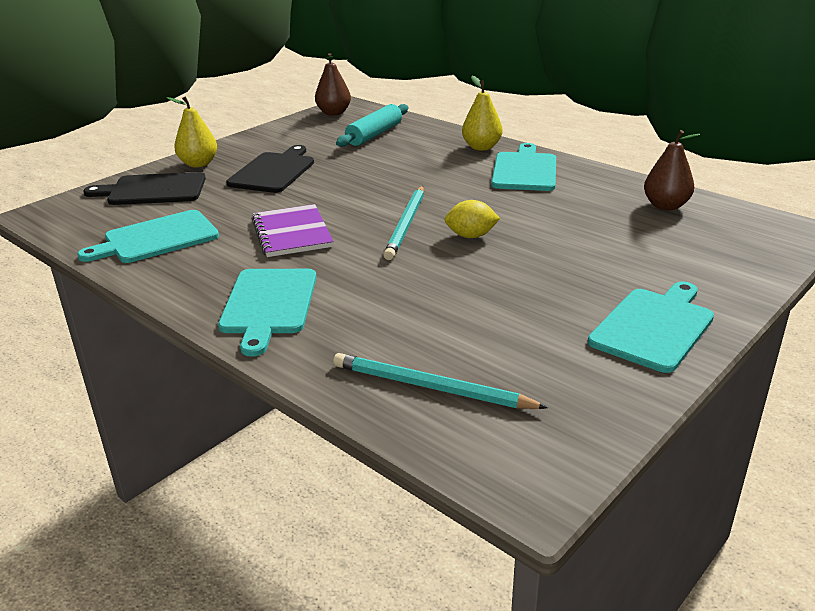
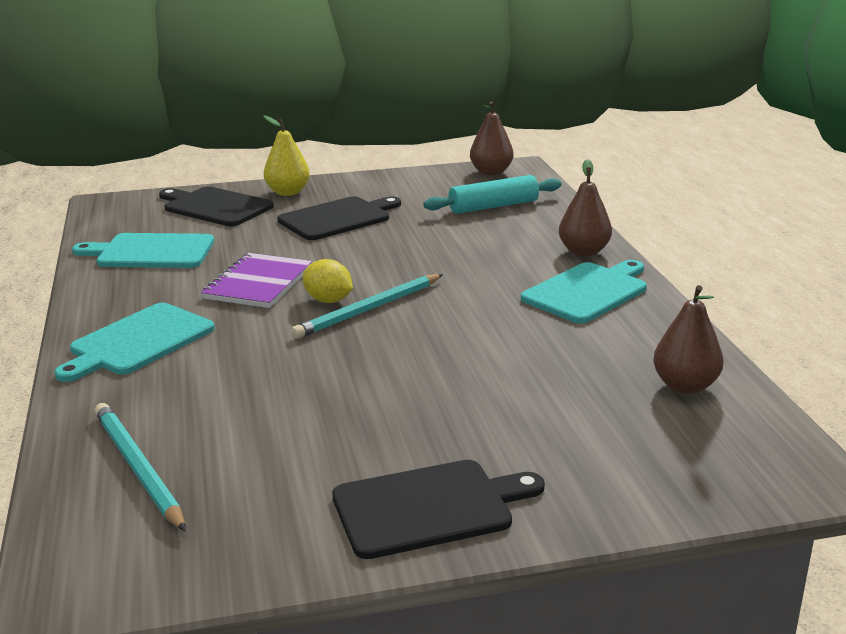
camera: 35 degrees right, 5 degrees down
yellow lemon [444,200,500,238] -> yellow lemon moved to [303,259,353,303]
yellow pear [462,76,502,151] -> brown pear [559,159,612,256]
turquoise cutting board [588,281,714,373] -> black cutting board [332,460,545,559]

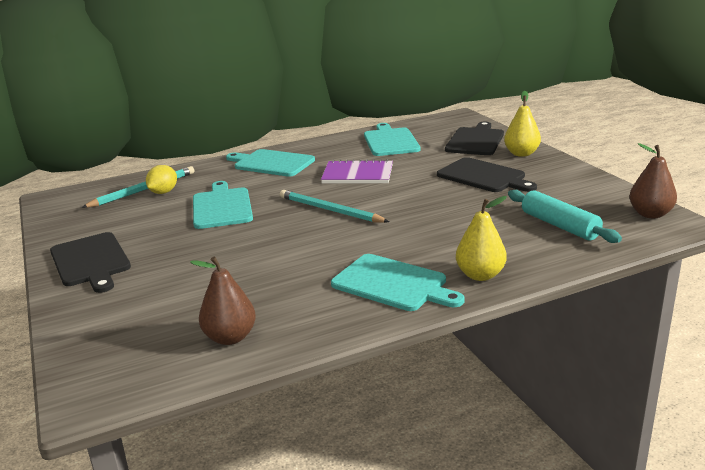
camera: 80 degrees right, 0 degrees up
yellow lemon [303,259,353,303] -> yellow lemon moved to [146,165,177,194]
brown pear [559,159,612,256] -> yellow pear [456,196,507,281]
none -> turquoise cutting board [193,181,253,229]

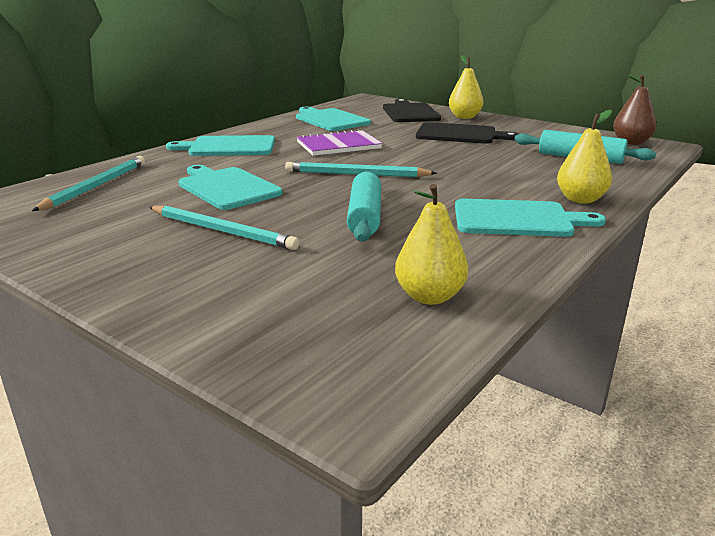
camera: 30 degrees left, 0 degrees up
black cutting board [50,232,131,293] -> none
yellow lemon [146,165,177,194] -> none
brown pear [190,256,256,345] -> yellow pear [395,184,468,305]
none -> turquoise pencil [149,206,299,250]
none -> turquoise rolling pin [347,171,381,242]

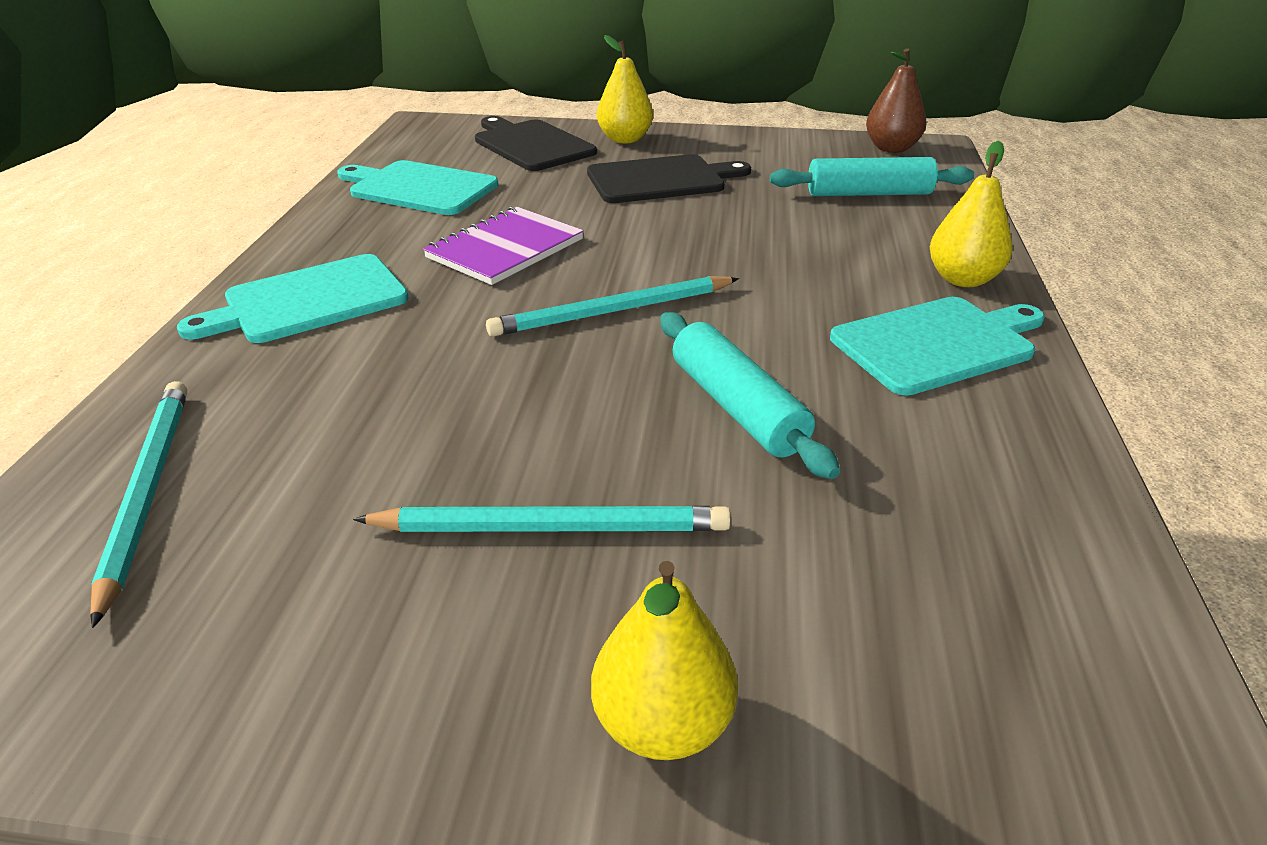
camera: 30 degrees left, 10 degrees up
turquoise cutting board [179,165,282,210] -> none
yellow pear [395,184,468,305] -> yellow pear moved to [591,561,738,760]

